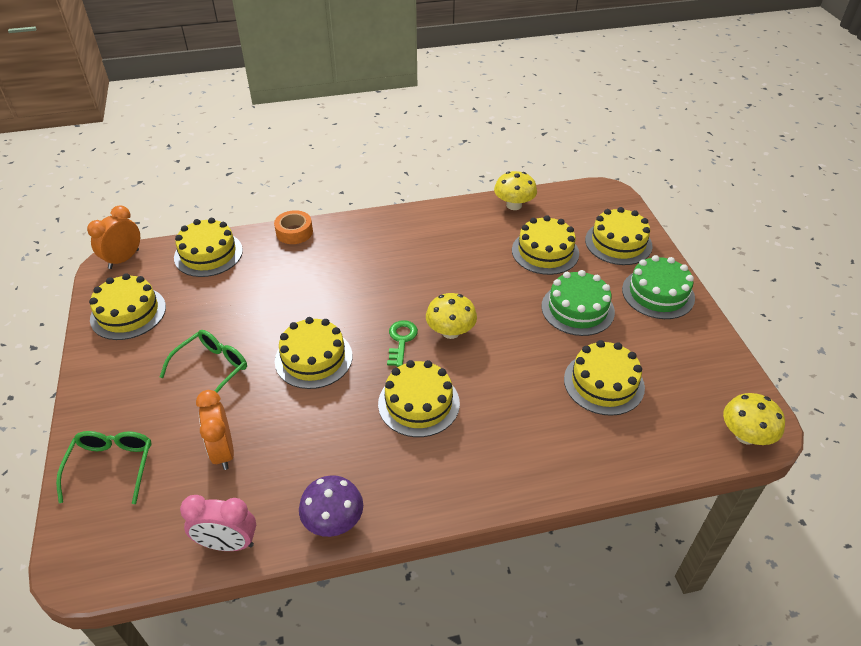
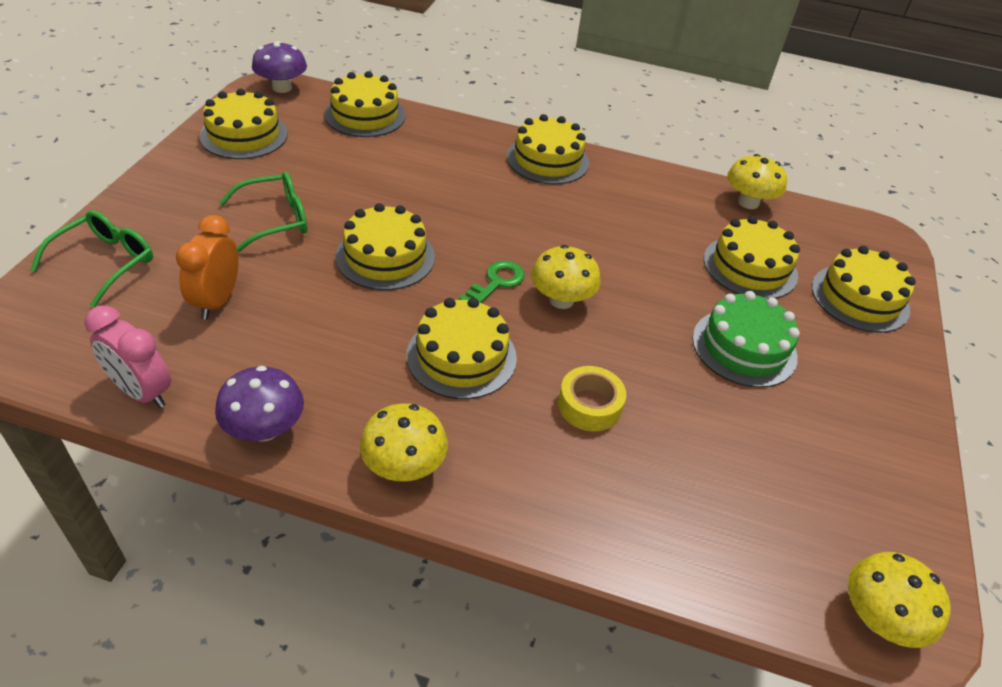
camera: 25 degrees right, 0 degrees up
orange clock [87,205,140,269] -> purple mushroom [252,41,307,93]
orange tape [274,210,313,244] -> none
yellow cake [564,340,645,416] -> yellow cake moved to [507,114,589,185]
green cake [622,255,695,319] -> none
none -> yellow mushroom [360,403,448,481]
none -> yellow tape [558,366,626,432]

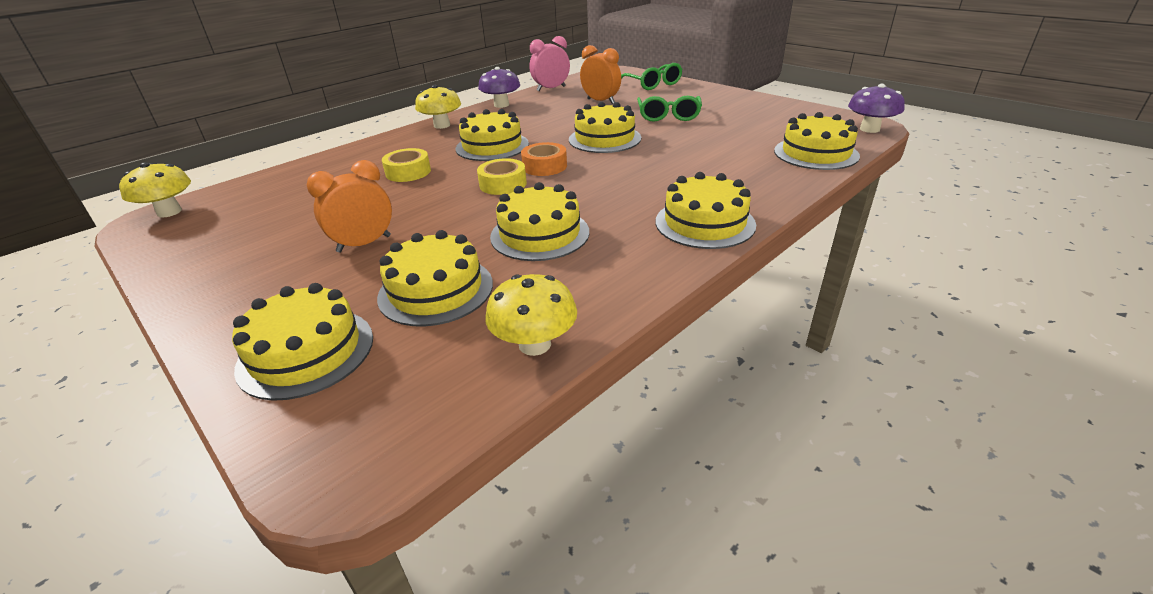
camera: 125 degrees right, 10 degrees down
yellow cake [199,88,288,159] -> yellow cake moved to [490,182,589,261]
green key [459,261,525,303] -> orange tape [521,142,567,176]
yellow mushroom [531,245,601,309] -> yellow tape [477,158,527,195]
green cake [692,291,800,388] -> orange clock [307,160,392,253]

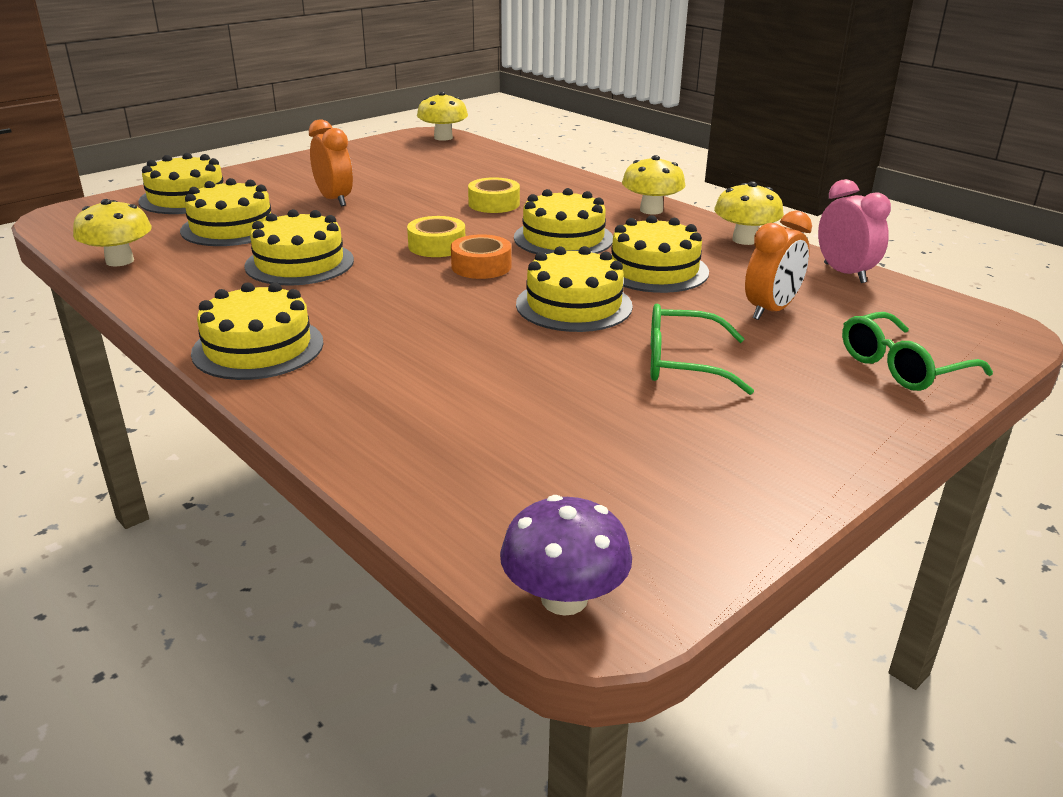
camera: 90 degrees right, 5 degrees down
purple mushroom [478,67,520,108] -> yellow mushroom [714,181,784,245]
yellow cake [774,112,860,170] -> yellow cake moved to [611,215,709,293]

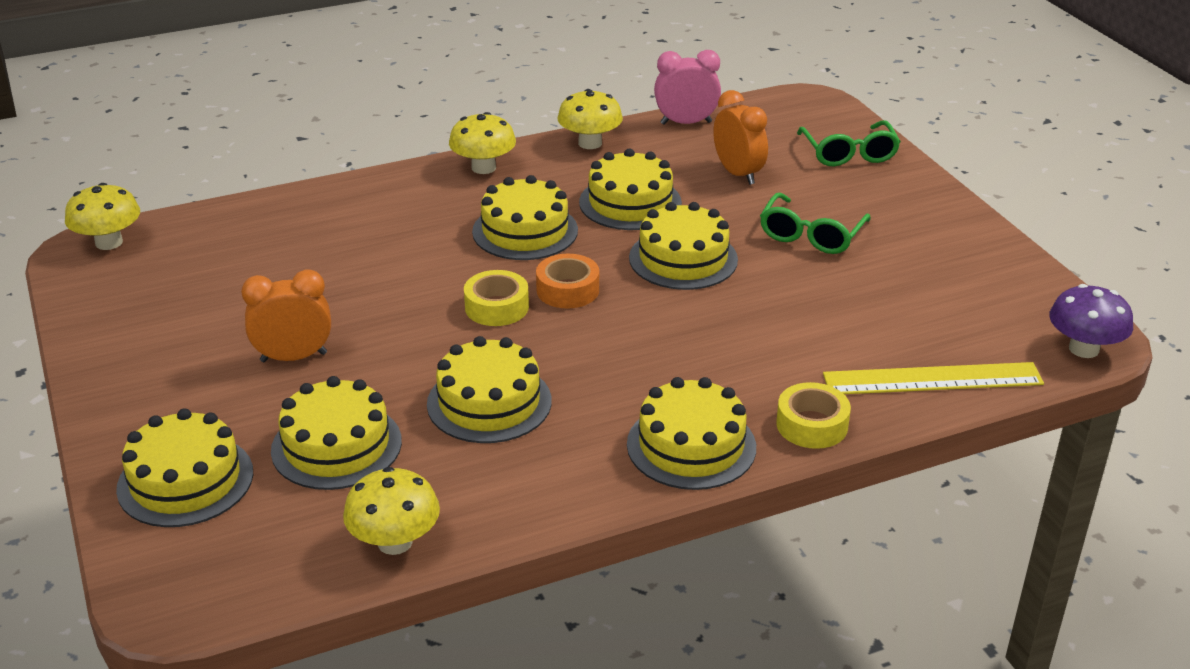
camera: 70 degrees left, 5 degrees up
yellow tape [468,177,520,213] -> yellow tape moved to [776,382,851,449]
none -> yellow ruler [823,362,1044,394]

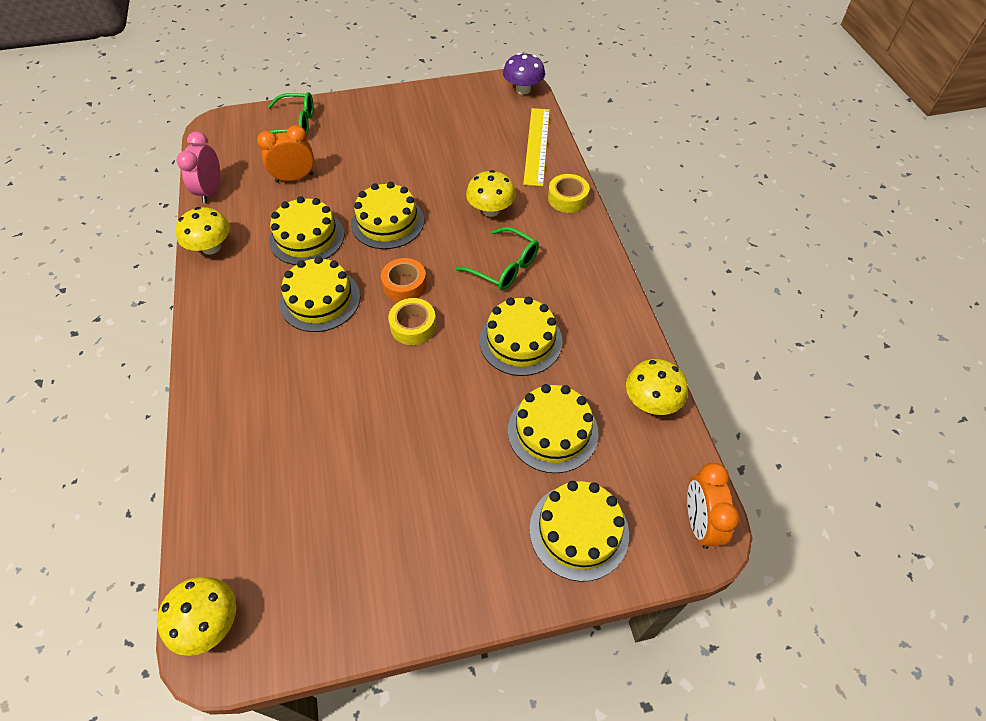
camera: 80 degrees left, 20 degrees up
orange clock [241,270,331,362] -> orange clock moved to [687,463,740,549]
yellow mushroom [449,112,516,174] -> yellow mushroom moved to [466,170,516,217]
yellow cake [627,377,756,490] -> none
green glasses [760,193,871,254] -> green glasses moved to [455,227,539,290]

